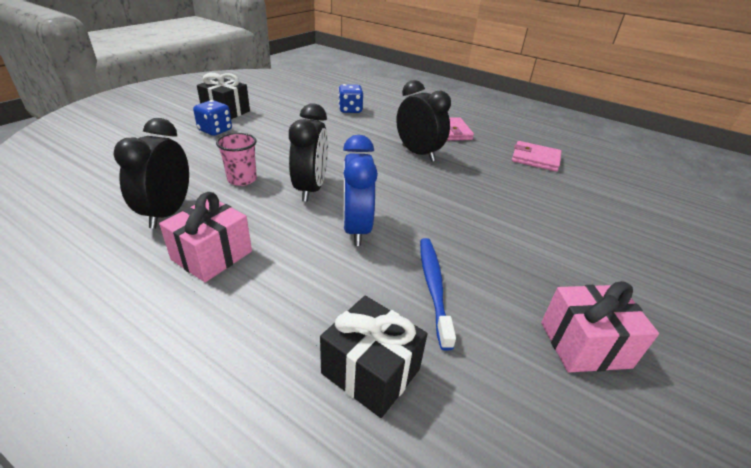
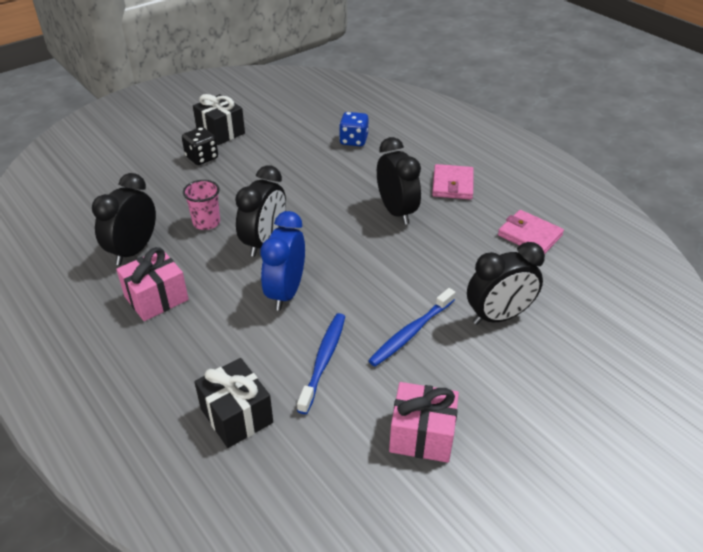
camera: 20 degrees right, 5 degrees up
blue dice [193,100,232,136] -> black dice [182,127,218,165]
none -> blue toothbrush [368,288,455,367]
none -> black clock [467,242,545,325]

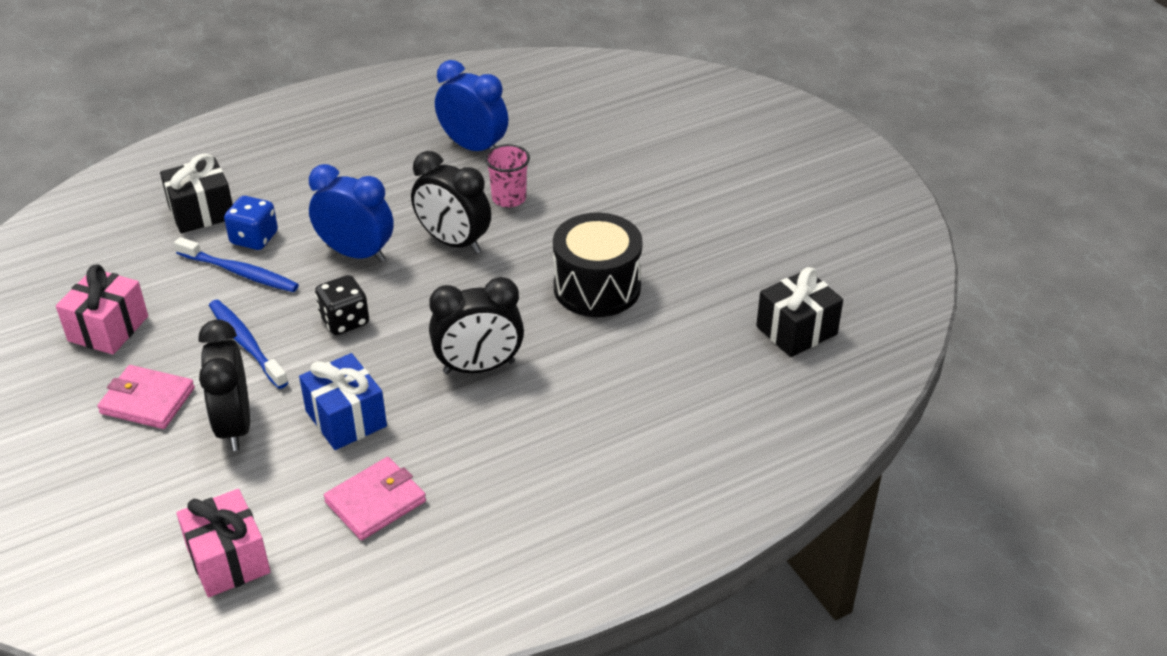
camera: 100 degrees right, 0 degrees up
black clock [92,173,156,265] -> blue clock [435,60,508,151]
pink gift [116,247,189,321] -> pink gift moved to [176,489,271,597]
black dice [182,127,218,165] -> black dice moved to [315,275,369,335]
black gift [193,94,245,145] -> black gift moved to [756,267,843,357]
blue dice [339,112,369,146] -> blue dice moved to [224,196,278,250]
pink wallet [432,164,474,200] -> pink wallet moved to [97,365,195,429]
none -> blue gift [299,353,387,450]
none -> black drum [553,213,643,317]

